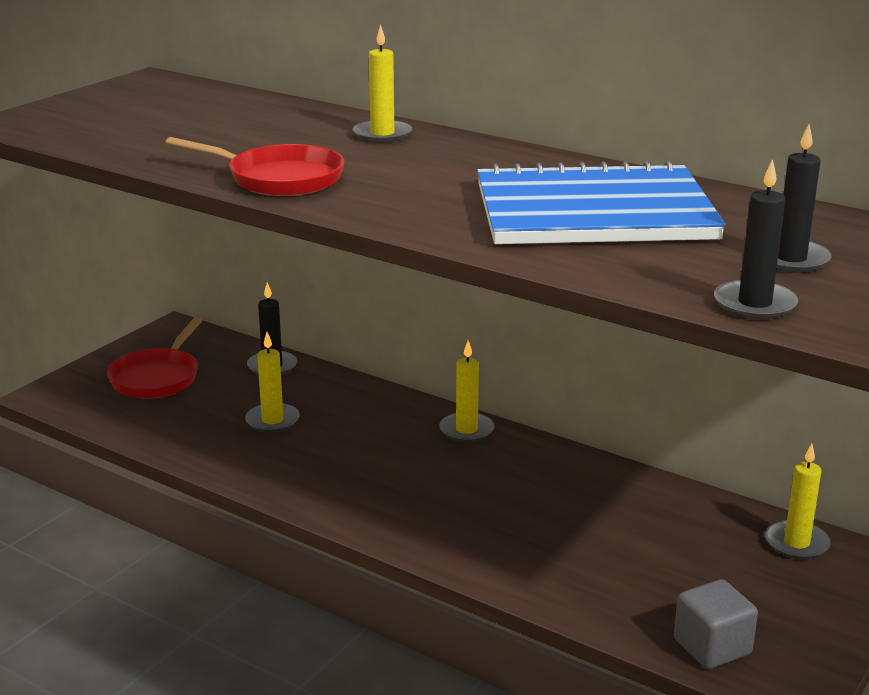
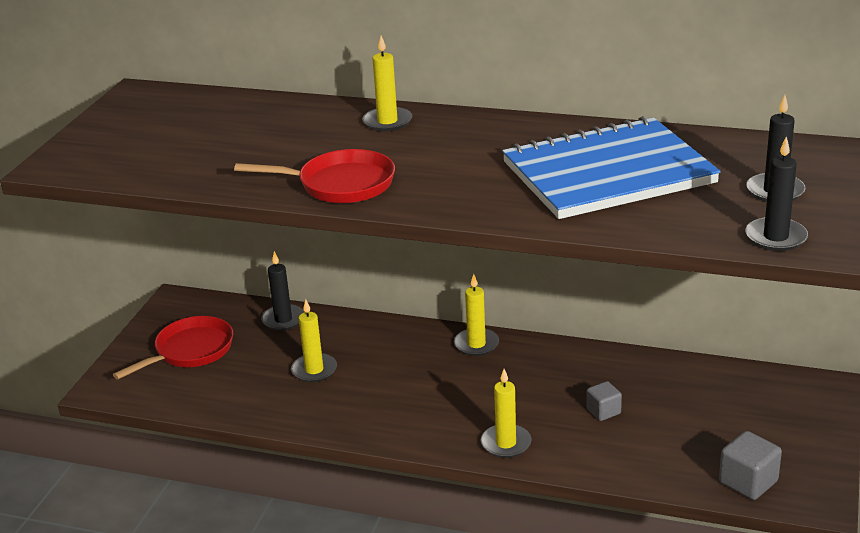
camera: 15 degrees left, 5 degrees up
red pan [107,317,203,398] -> red pan turned 135 degrees counterclockwise [113,316,233,380]
yellow candle [765,444,831,560] -> yellow candle moved to [481,369,532,458]
none -> grey cube [586,381,622,421]

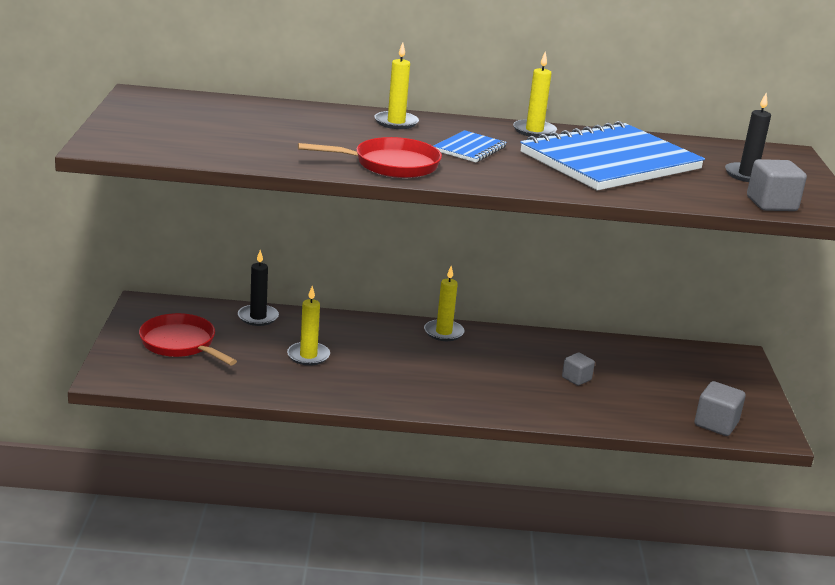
camera: 20 degrees left, 5 degrees down
red pan [113,316,233,380] -> red pan turned 75 degrees counterclockwise [139,313,237,365]
yellow candle [481,369,532,458] -> yellow candle moved to [513,51,557,138]
black candle [745,136,808,251] -> grey cube [747,159,807,211]
none -> blue notebook [433,130,507,162]

